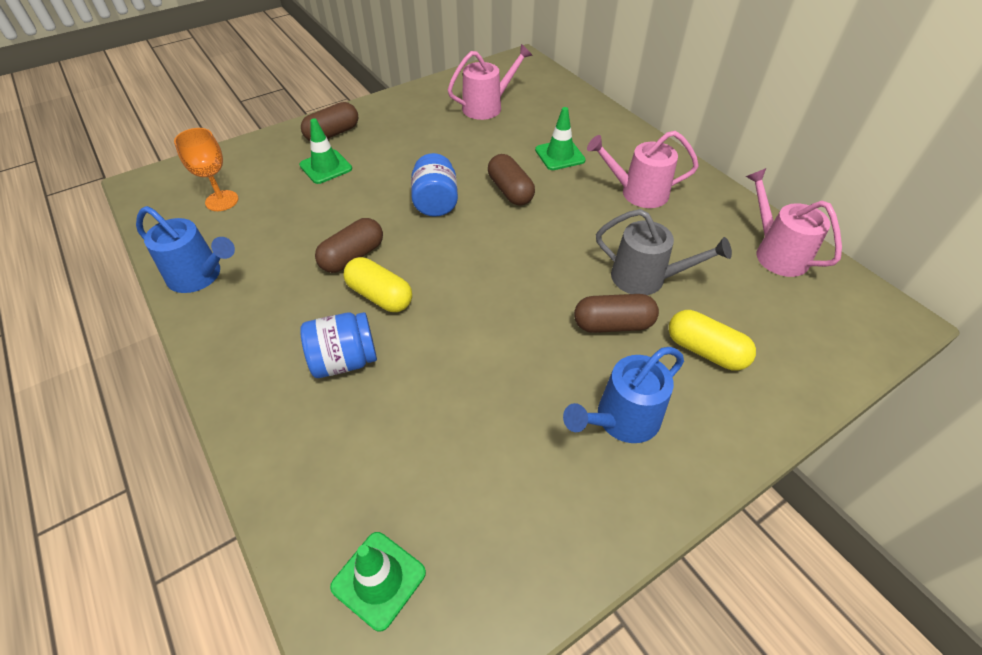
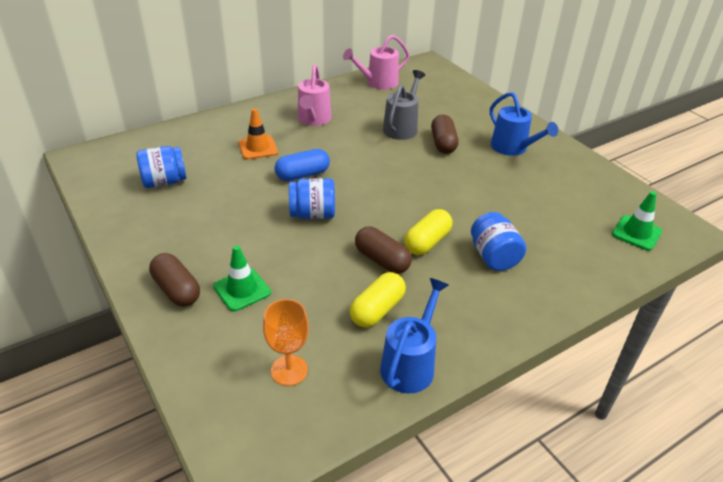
camera: 90 degrees left, 10 degrees down
pink watering can [448,44,533,120] -> blue jar [136,146,186,188]
brown capsule [488,154,535,206] -> blue capsule [275,149,330,181]
green traffic cone [535,107,586,170] -> orange traffic cone [238,108,278,160]
yellow capsule [669,310,756,371] -> yellow capsule moved to [350,272,406,328]

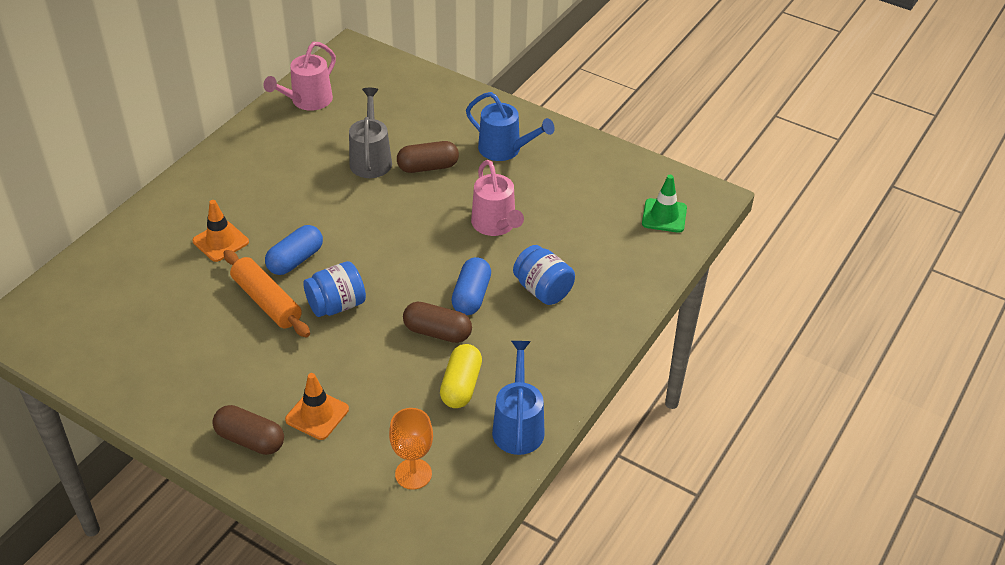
camera: 25 degrees left, 5 degrees up
blue jar [136,146,186,188] -> none
green traffic cone [213,245,271,311] -> orange traffic cone [285,373,349,440]
pink watering can [298,64,332,126] -> pink watering can moved to [471,160,524,236]
yellow capsule [404,209,453,255] -> blue capsule [451,257,491,315]
brown capsule [431,115,458,154] -> brown capsule turned 75 degrees counterclockwise [397,141,459,173]
none -> orange rolling pin [223,250,310,337]

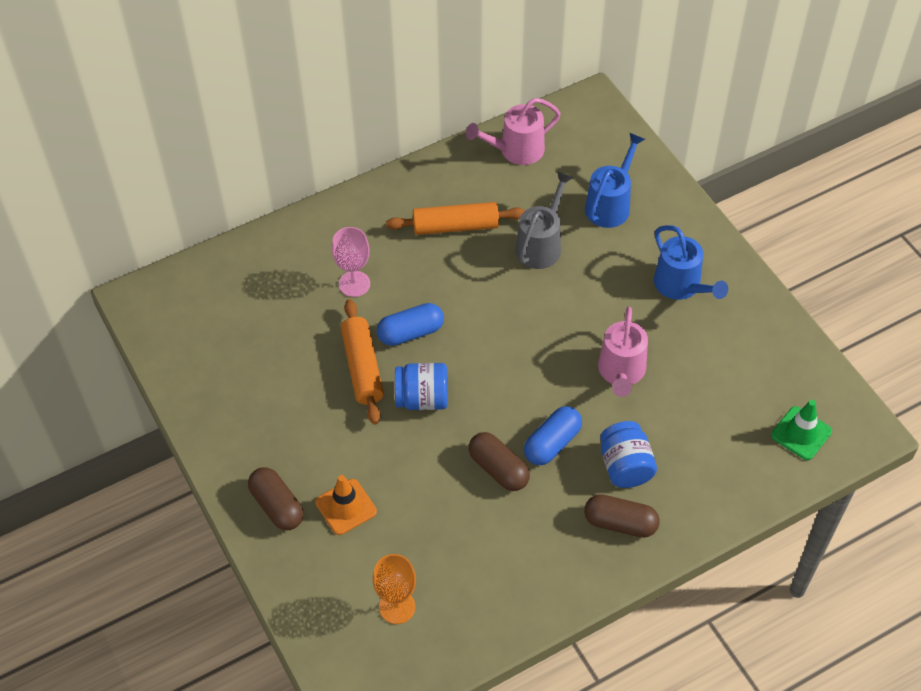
camera: 30 degrees right, 10 degrees up
orange traffic cone [192,200,249,262] -> pink goblet [332,227,370,297]
brown capsule [397,141,459,173] -> brown capsule moved to [584,494,660,538]
yellow capsule [440,344,482,408] -> none
blue watering can [492,341,545,455] -> blue watering can moved to [585,133,645,228]
none -> orange rolling pin [386,202,525,235]

